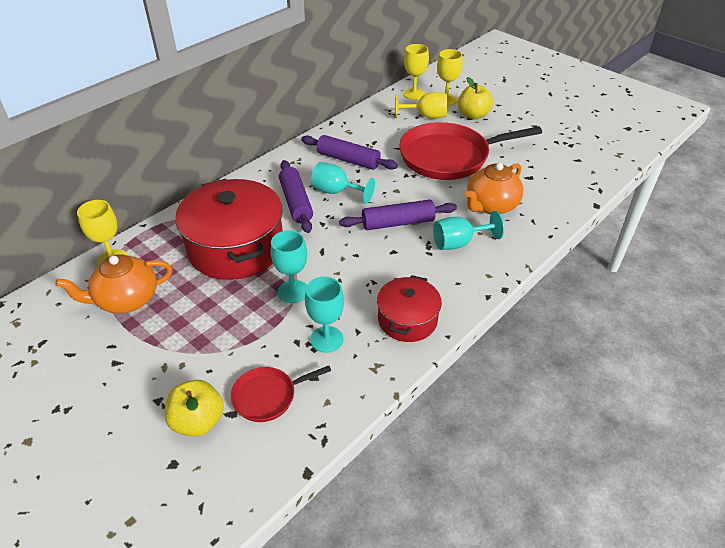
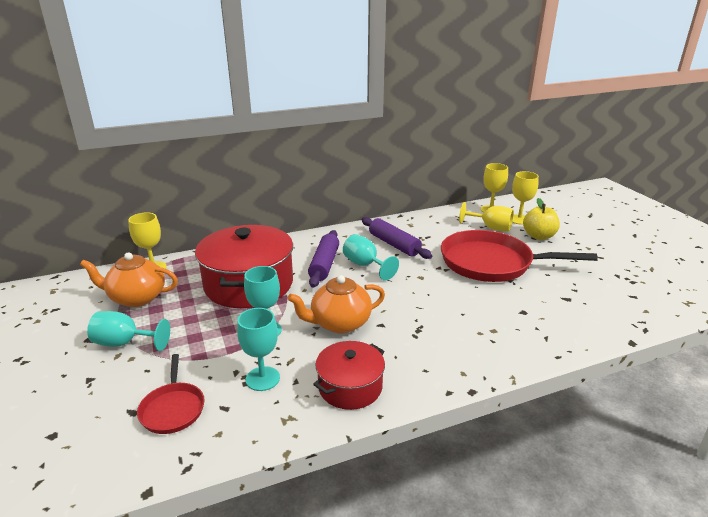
camera: 25 degrees right, 15 degrees down
yellow apple [165,380,224,436] -> none
red pan [231,366,331,422] -> red pan turned 105 degrees counterclockwise [137,354,204,434]
purple rolling pin [339,200,457,230] -> none
turquoise goblet [433,211,504,250] -> turquoise goblet moved to [87,311,170,351]
orange teapot [466,163,523,214] -> orange teapot moved to [287,275,385,333]

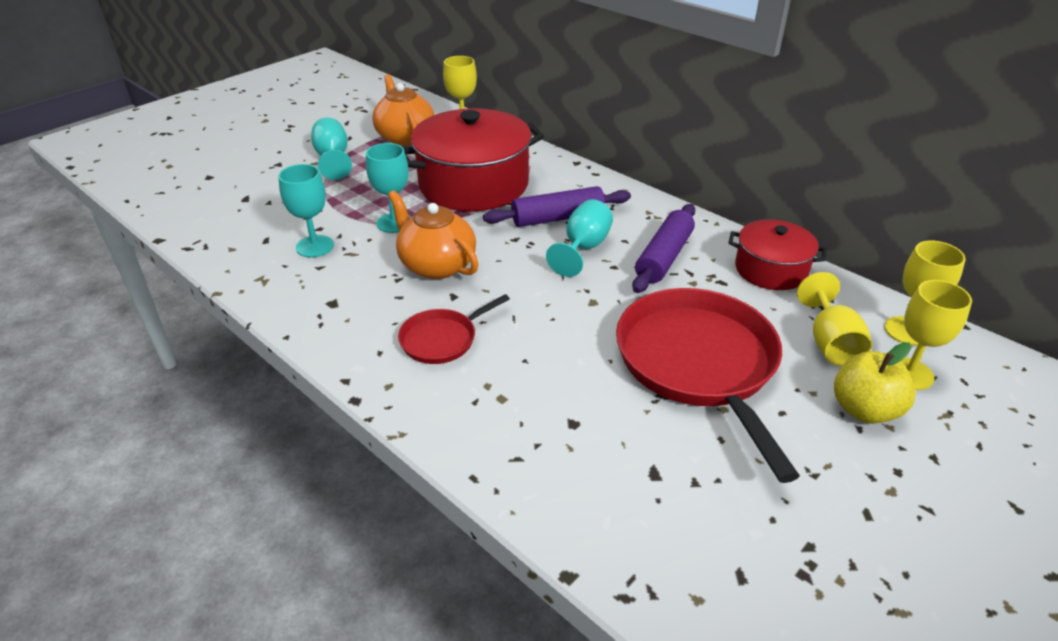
camera: 65 degrees right, 10 degrees up
red pan [137,354,204,434] -> red pan moved to [398,294,510,364]
red pot [313,341,385,410] -> red pot moved to [728,219,827,290]

